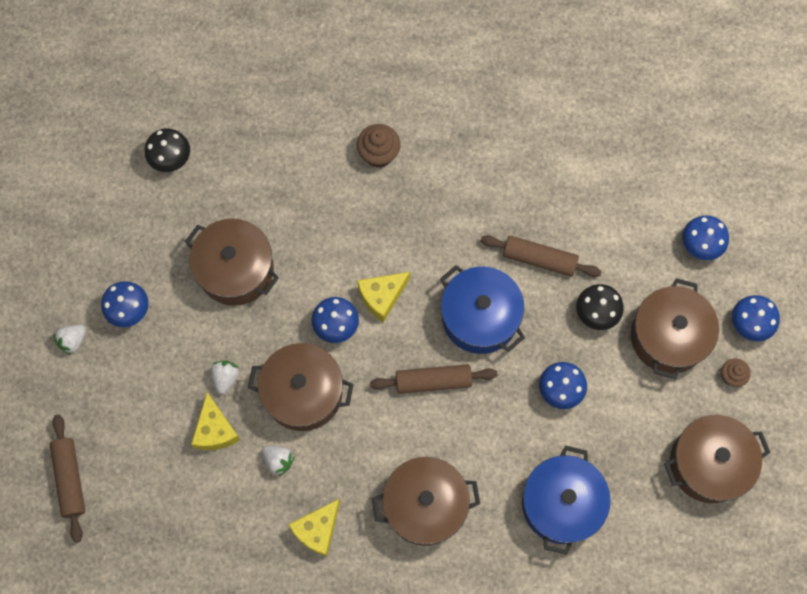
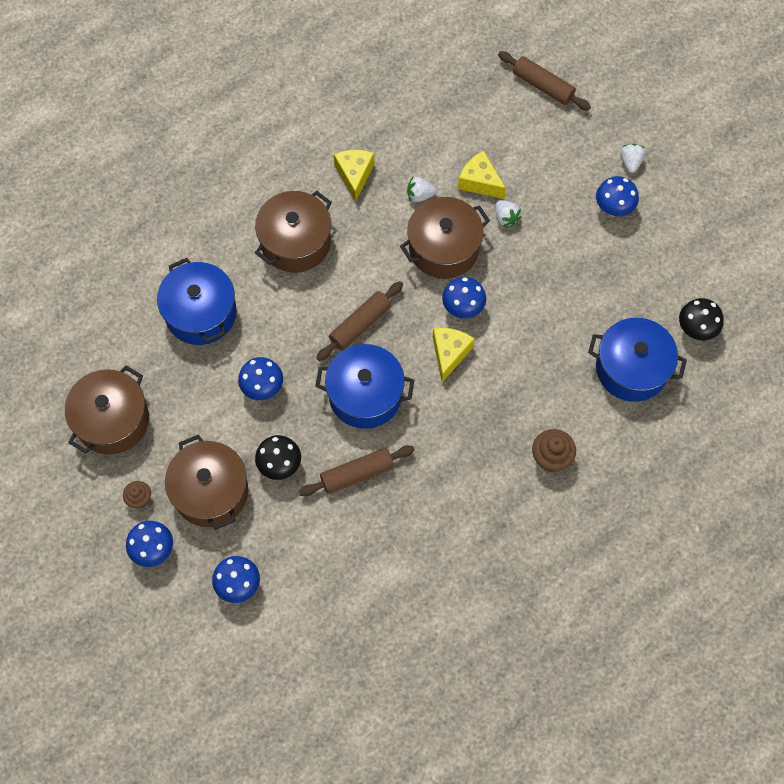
camera: 140 degrees right, 5 degrees down
brown pot [185,219,279,306] -> none
none -> blue pot [588,318,687,402]

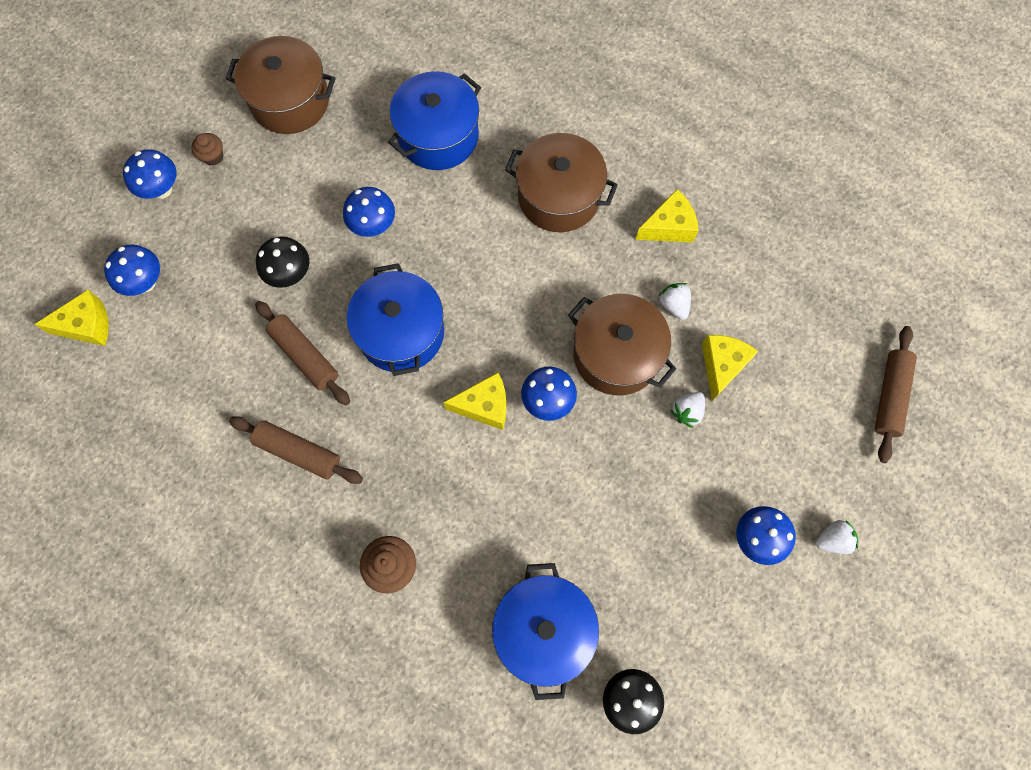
camera: 70 degrees right, 5 degrees up
brown pot [165,434,248,530] -> none
brown rolling pin [316,281,403,361] -> brown rolling pin moved to [229,416,363,484]
none -> yellow cheese [34,290,109,346]

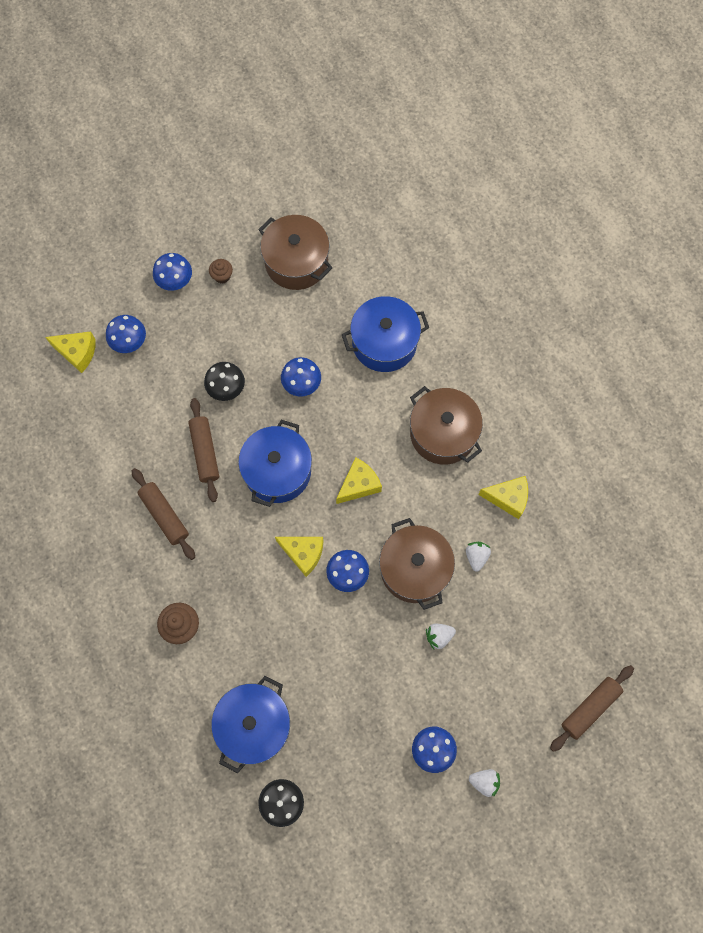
camera: 30 degrees right, 0 degrees up
yellow cheese [702,335,758,401] -> yellow cheese moved to [336,457,382,504]

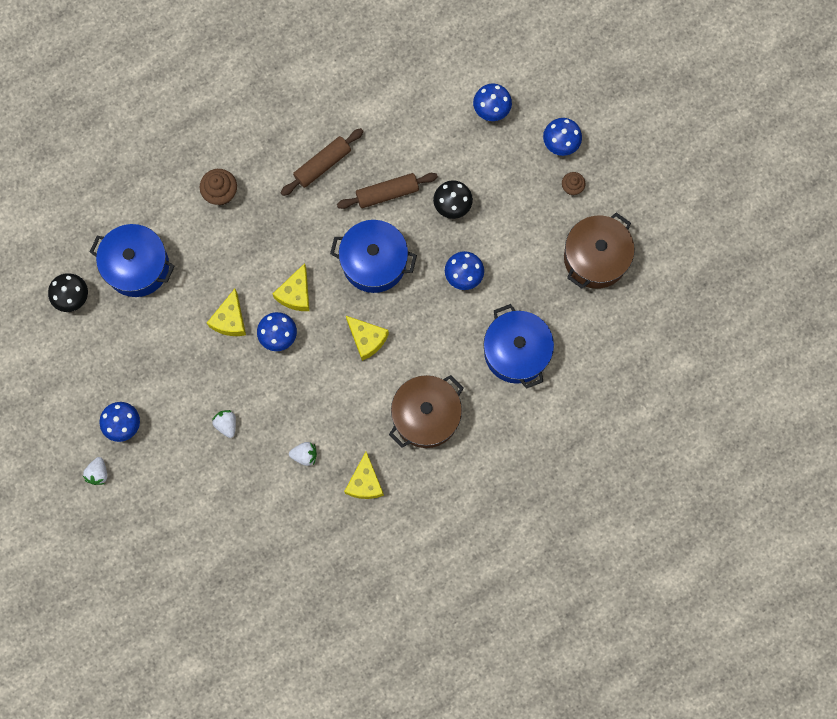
camera: 85 degrees right, 5 degrees up
yellow cheese [46,331,96,373] -> yellow cheese moved to [207,289,246,336]
brown pot [379,518,455,610] -> none
brown rolling pin [550,665,634,752] -> none

